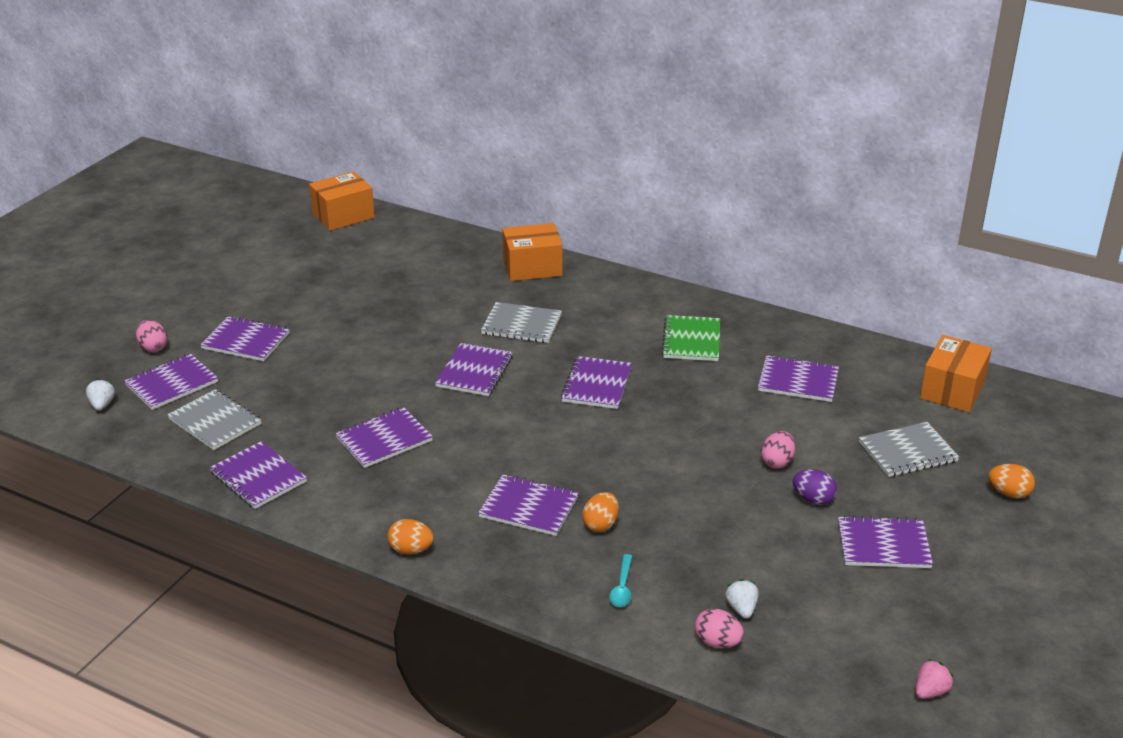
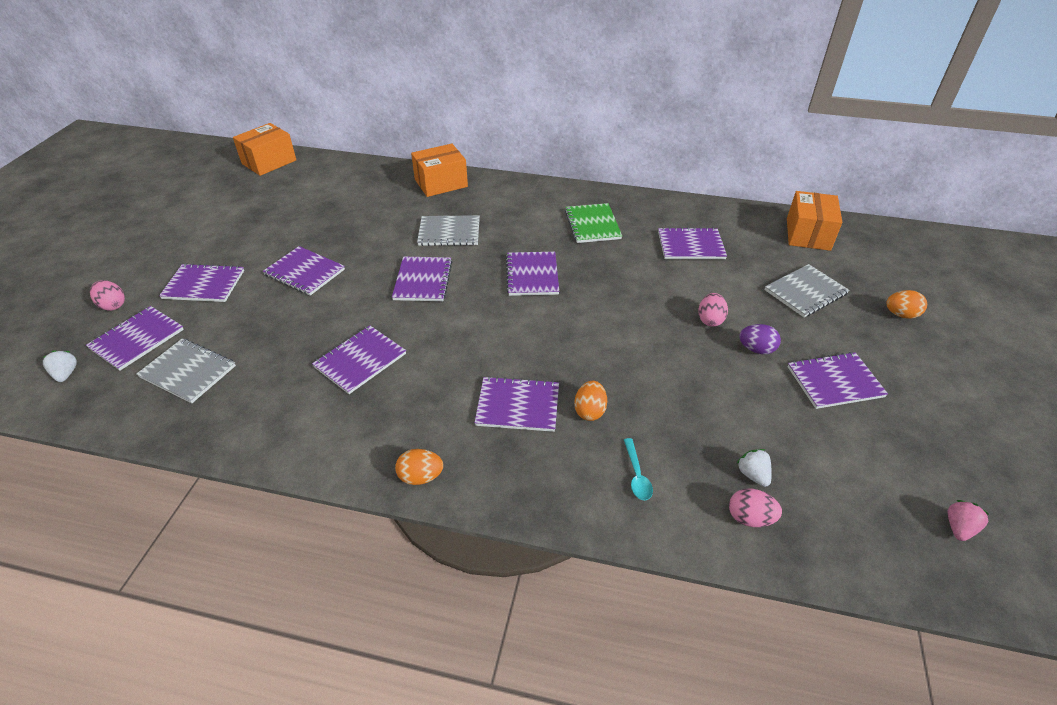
camera: 15 degrees left, 10 degrees up
purple notebook [209,441,307,509] -> purple notebook moved to [263,246,345,296]

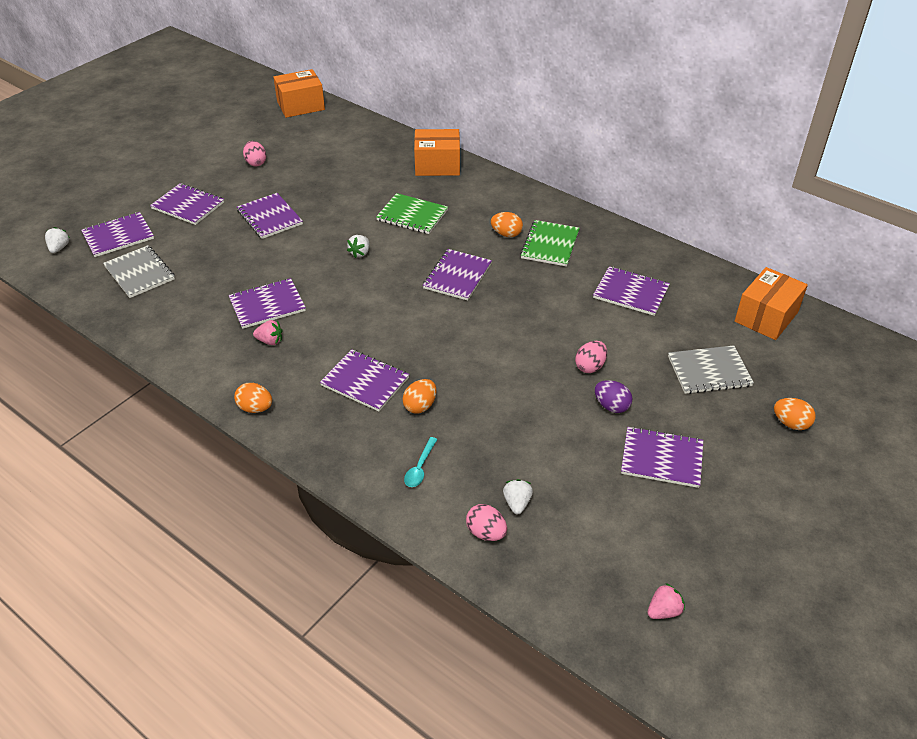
camera: 25 degrees right, 0 degrees up
pink egg [90,280,125,311] -> pink egg moved to [243,141,266,167]
purple notebook [392,256,452,301] -> white strawberry [347,235,370,258]
grey notebook [417,215,480,246] -> green notebook [376,193,448,234]
none -> pink strawberry [253,320,283,345]
none -> orange egg [491,212,523,237]

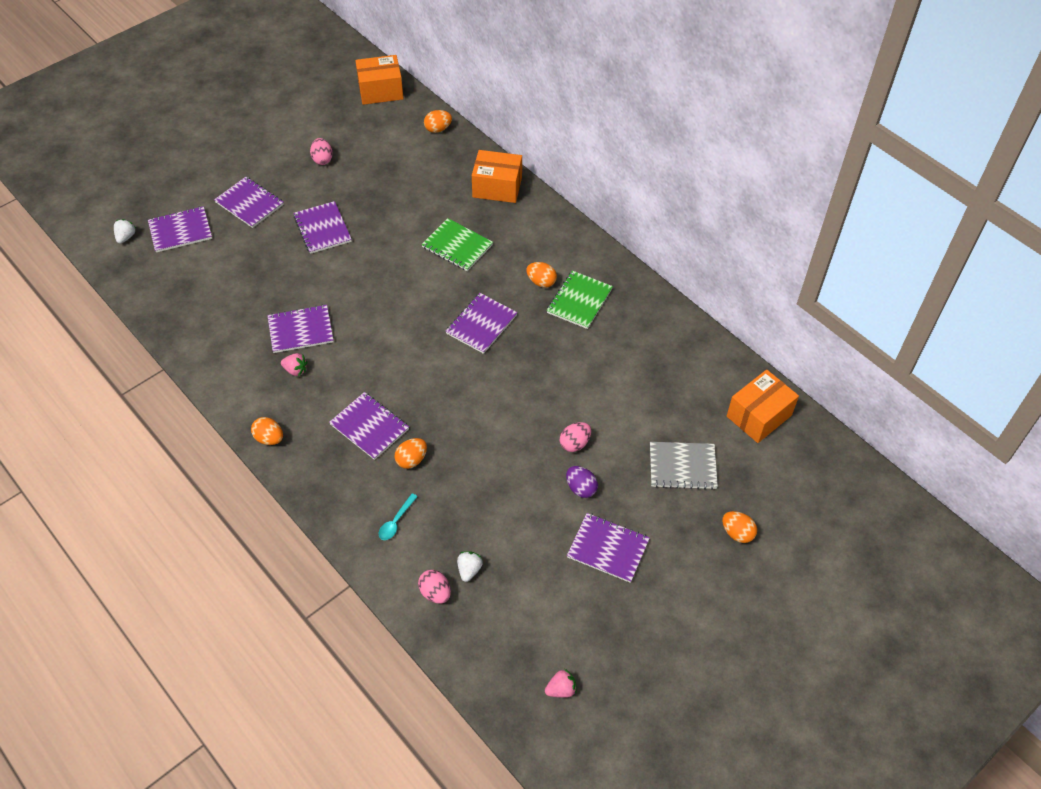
camera: 10 degrees right, 10 degrees up
grey notebook [103,245,175,298] -> none
white strawberry [347,235,370,258] -> none
purple notebook [593,266,670,316] -> none
none -> orange egg [424,110,452,133]

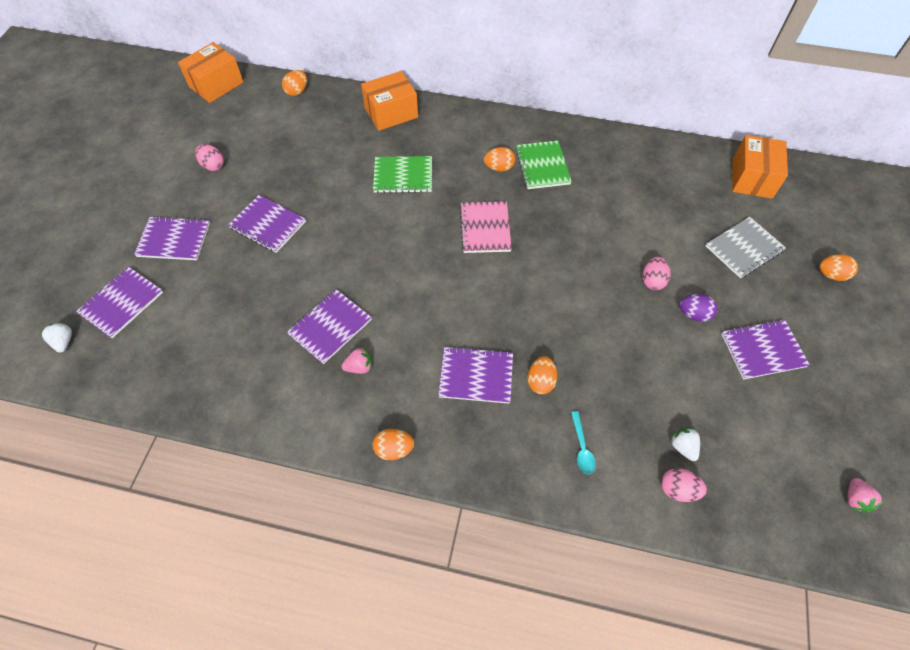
camera: 35 degrees left, 5 degrees up
purple notebook [446,293,518,354] -> pink notebook [459,201,512,253]
pink strawberry [545,669,577,698] -> pink strawberry turned 150 degrees clockwise [847,478,884,513]

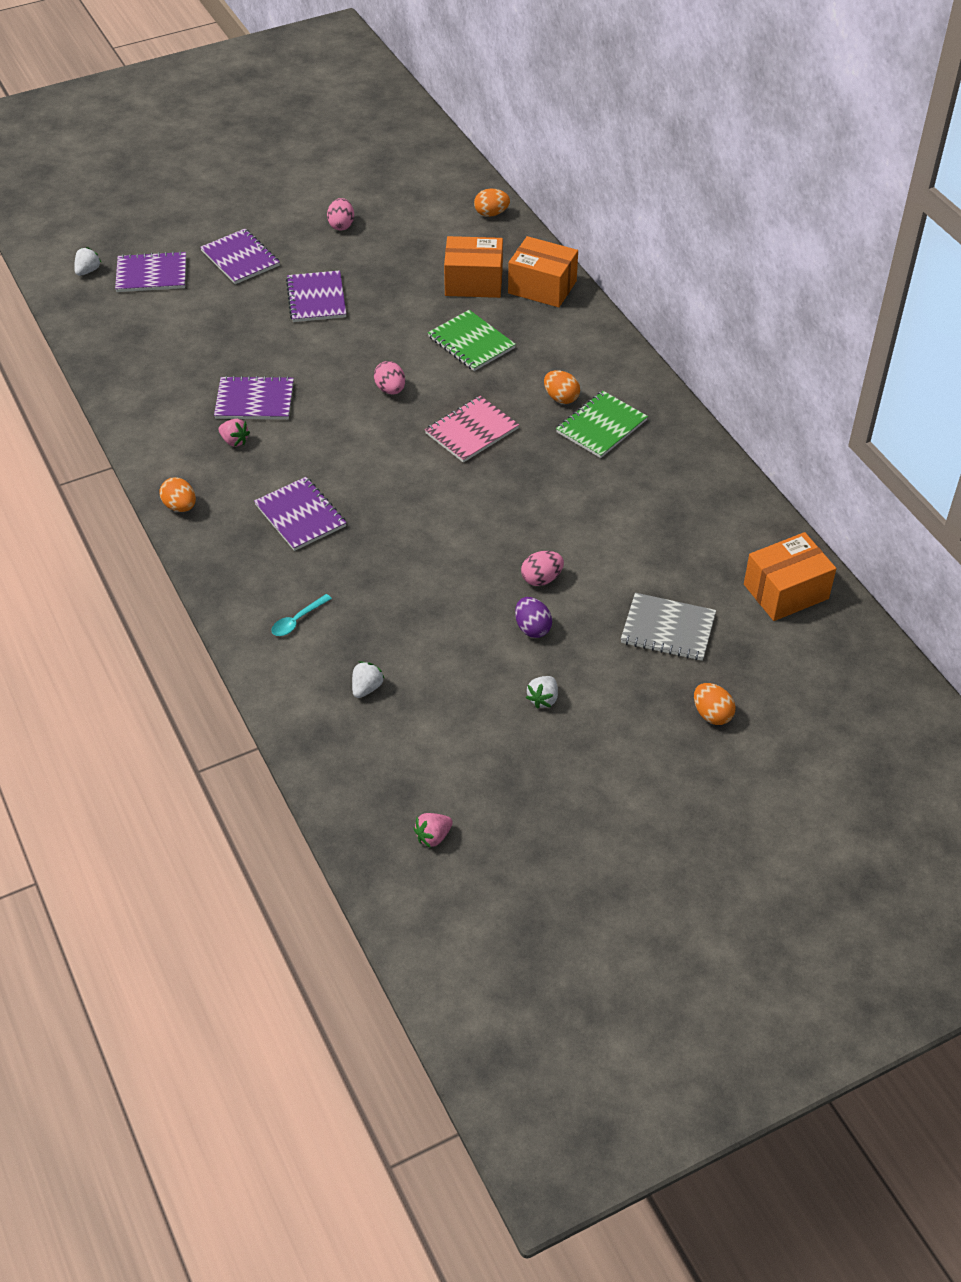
camera: 50 degrees right, 10 degrees down
orange box [178,42,243,103] -> orange box moved to [444,236,503,298]
orange egg [528,356,557,394] -> none
pink egg [661,468,707,502] -> pink egg moved to [374,361,405,394]
purple notebook [721,319,810,380] -> white strawberry [526,676,558,709]

